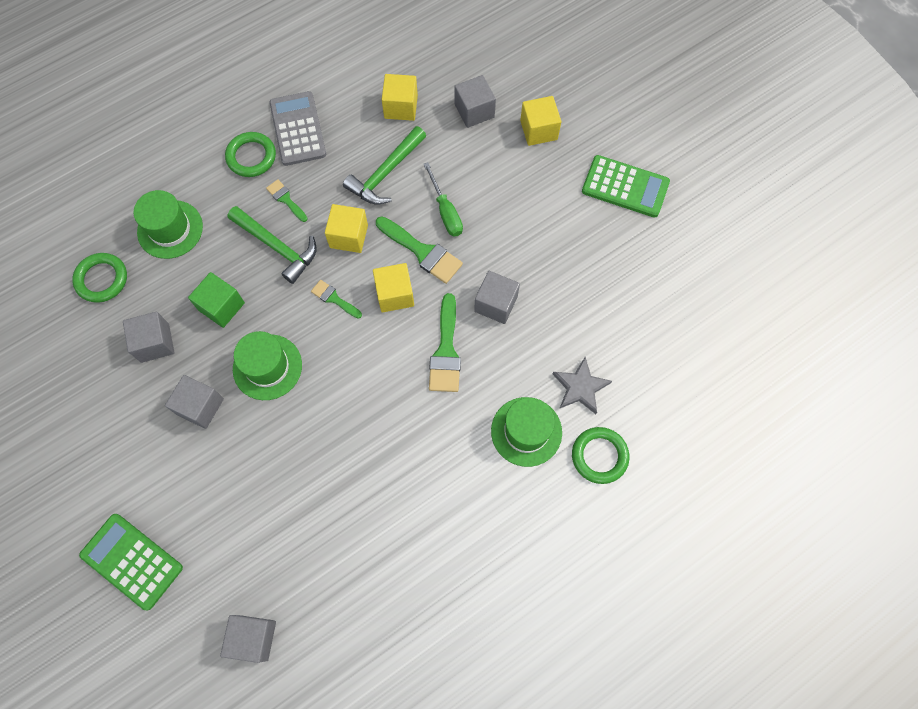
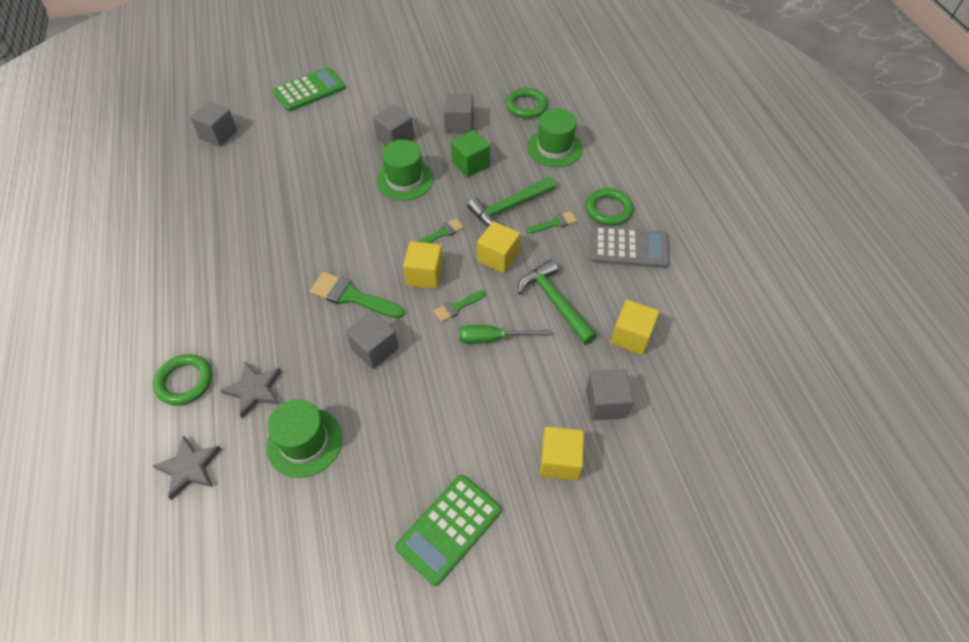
camera: 110 degrees right, 15 degrees down
green brush [376,216,463,284] -> green brush [434,290,486,322], size x0.57
green hat [491,397,562,467] -> green hat moved to [266,399,342,478]
none -> grey star [153,435,221,500]

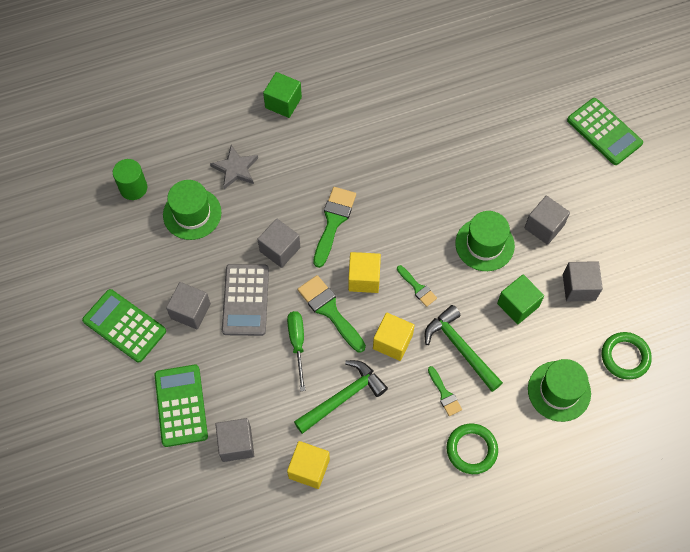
camera: 85 degrees right, 10 degrees up
green ring [153,354,212,405] -> none
grey star [153,435,221,500] -> none
grey cube [190,101,237,147] -> grey cube moved to [166,282,211,329]
green brush [434,290,486,322] -> green brush [297,275,366,352], size x1.76
yellow cube [540,426,584,481] -> green calculator [155,365,208,447]
grey calculator [590,226,670,268] -> grey calculator moved to [222,264,269,336]
none -> green cylinder [113,159,147,200]
none -> green cube [263,72,302,118]

